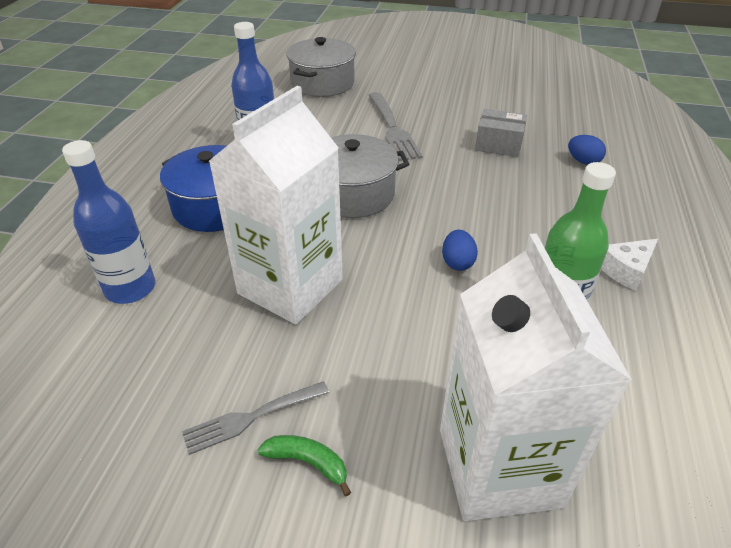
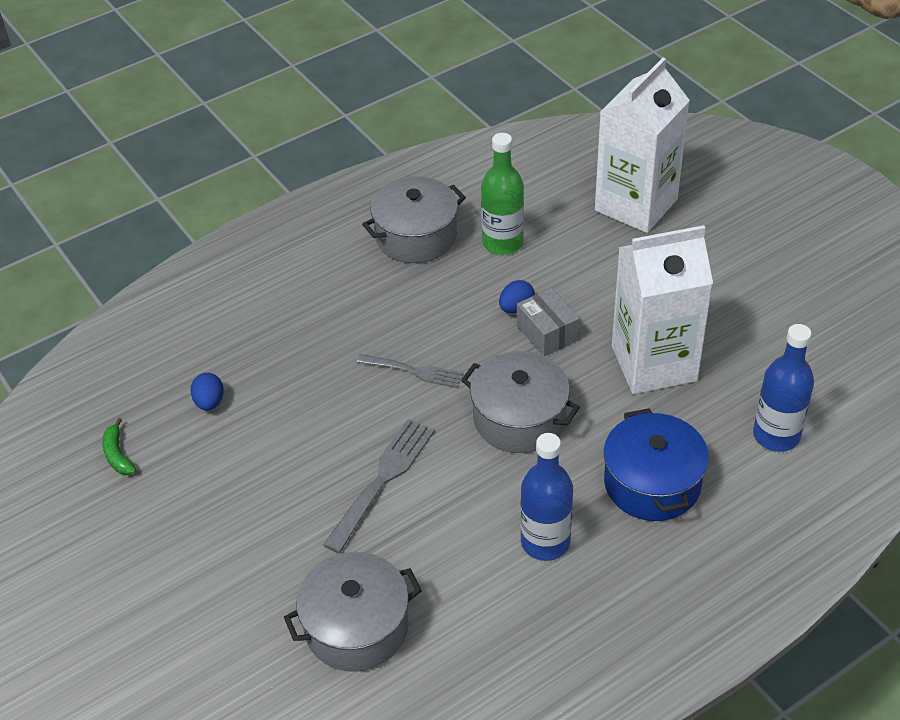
camera: 135 degrees left, 5 degrees up
grey fork [182,381,329,455] -> grey fork moved to [357,354,463,388]
green banana [258,435,351,496] -> green banana moved to [102,418,137,475]
grey box [475,109,527,157] -> grey box moved to [517,288,580,356]
blue egg [568,135,606,165] -> blue egg moved to [191,373,224,411]
white cheese [601,239,658,291] -> grey pot [362,176,466,263]

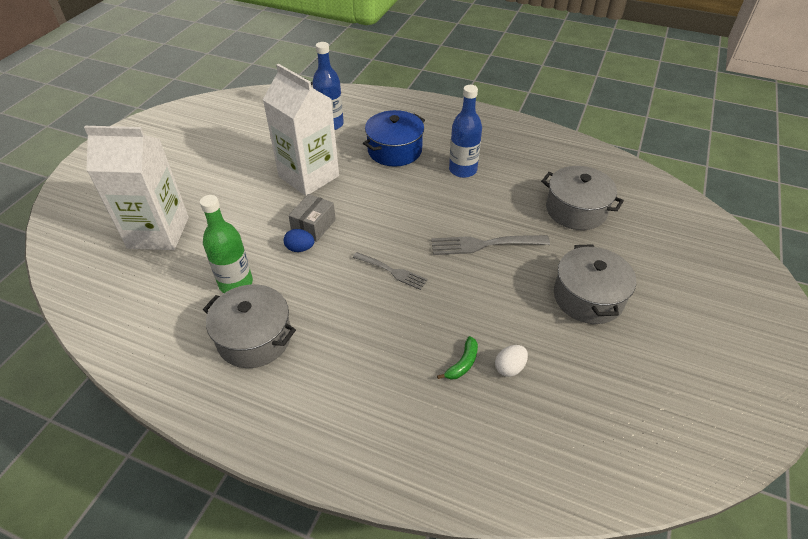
camera: 125 degrees left, 0 degrees up
green banana [102,418,137,475] -> green banana moved to [437,336,478,380]
blue egg [191,373,224,411] -> white egg [495,345,528,377]
grey fork [357,354,463,388] -> grey fork turned 135 degrees clockwise [353,252,428,290]
grey pot [461,351,580,453] -> grey pot moved to [554,244,636,324]

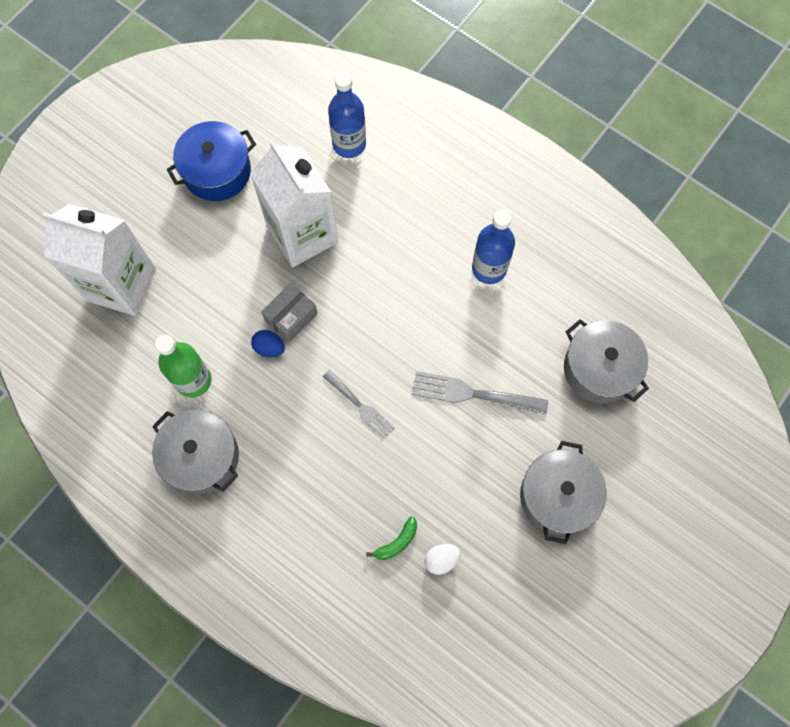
camera: 15 degrees right, 25 degrees up
blue pot [363,110,425,167] -> blue pot moved to [167,121,256,201]

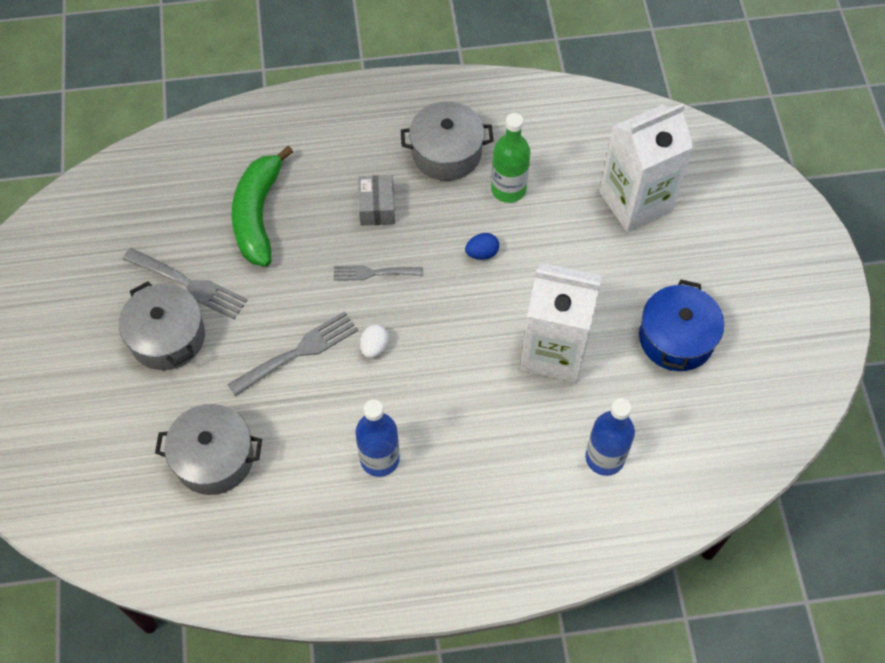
camera: 135 degrees right, 10 degrees down
grey box [261,283,318,342] -> grey box moved to [358,175,395,226]
green banana [366,516,417,560] -> green banana [231,146,293,266], size x2.45
white egg [425,544,461,575] -> white egg moved to [360,324,389,358]
none -> grey fork [123,248,247,319]

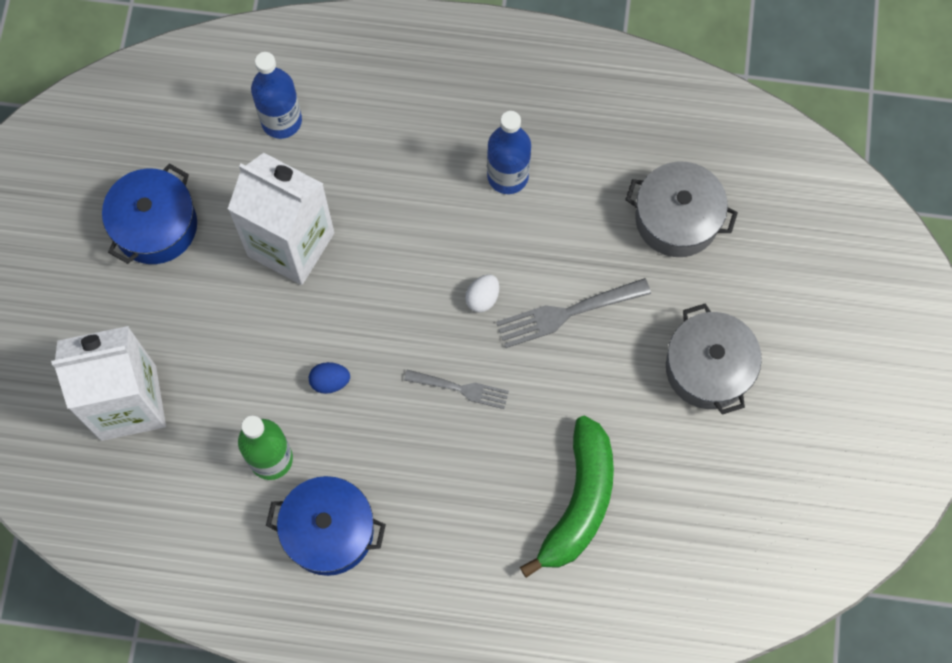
camera: 165 degrees left, 10 degrees up
grey fork [123,248,247,319] -> none
grey box [358,175,395,226] -> none
grey pot [401,101,493,181] -> blue pot [266,476,386,576]

